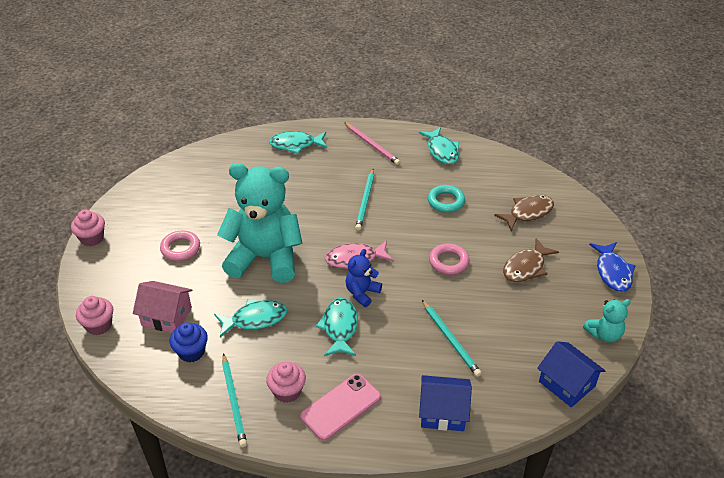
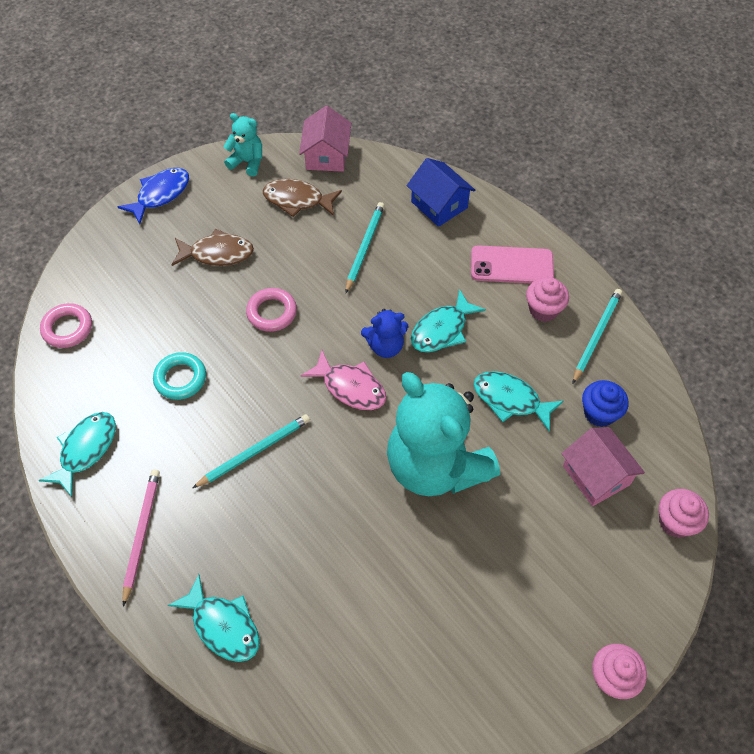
camera: 135 degrees left, 15 degrees up
pink ring [160,231,200,261] -> pink ring moved to [40,303,92,348]
brown fish [494,195,554,231] -> brown fish moved to [263,179,342,217]
blue house [537,341,606,408] -> pink house [299,106,351,172]

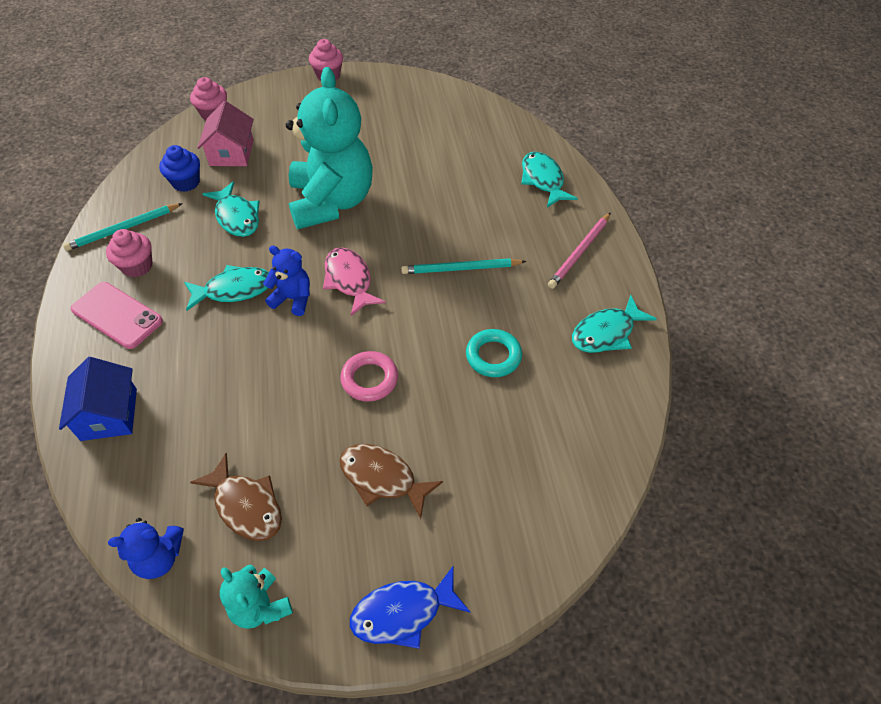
camera: 150 degrees left, 5 degrees down
pink ring [40,303,92,348] -> none
pink house [299,106,351,172] -> blue teddy bear [108,518,184,579]
turquoise pencil [345,202,385,294] -> none

